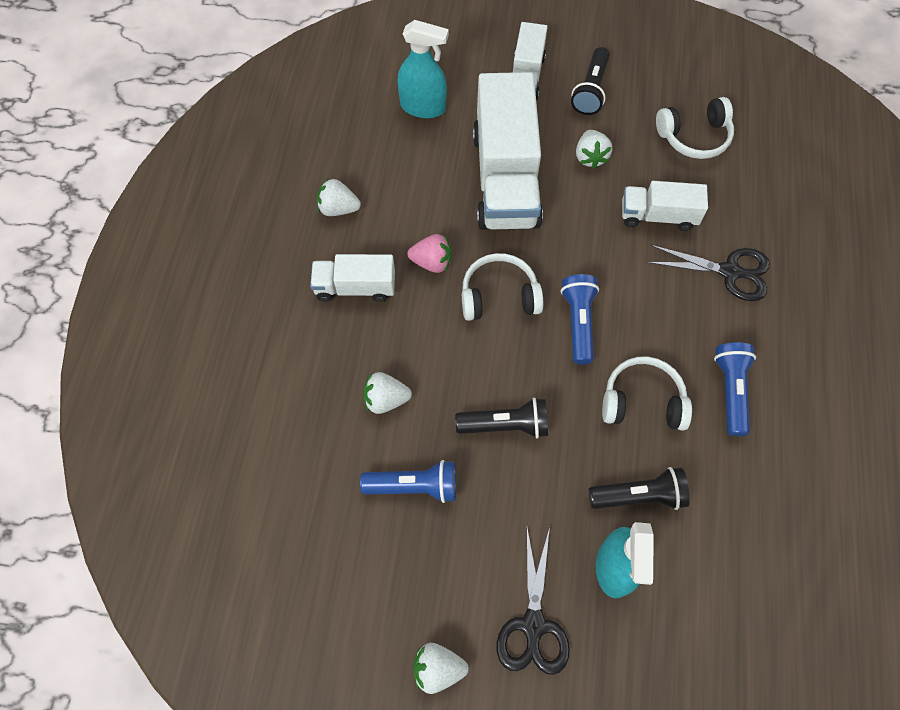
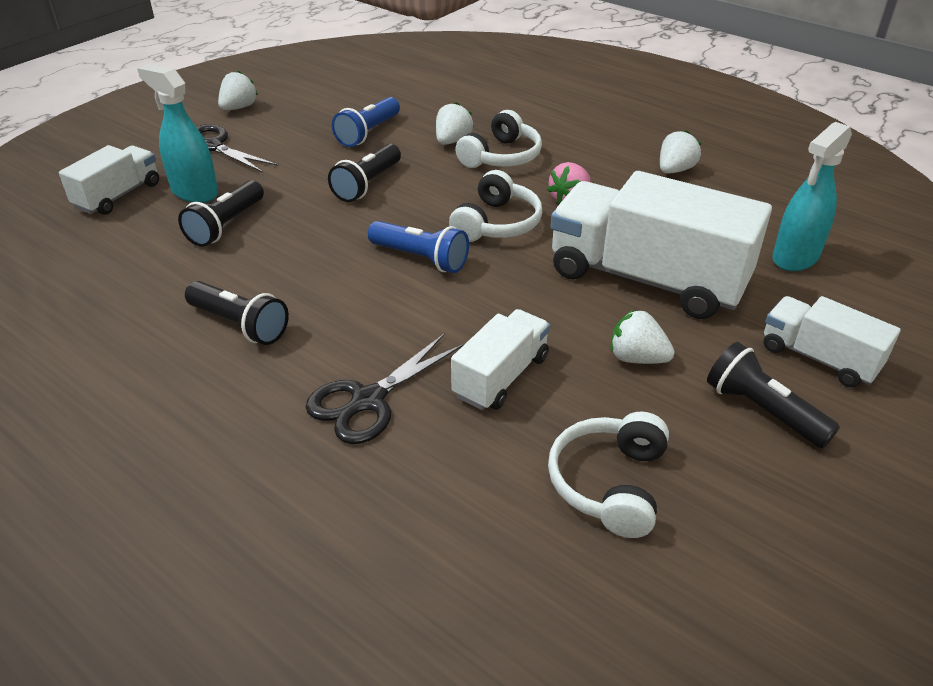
camera: 120 degrees right, 25 degrees down
white truck [310,254,395,302] -> white truck moved to [59,145,159,215]
white headphones [602,356,692,431] -> white headphones moved to [455,110,542,168]
blue flashlight [714,342,756,436] -> black flashlight [185,281,289,345]

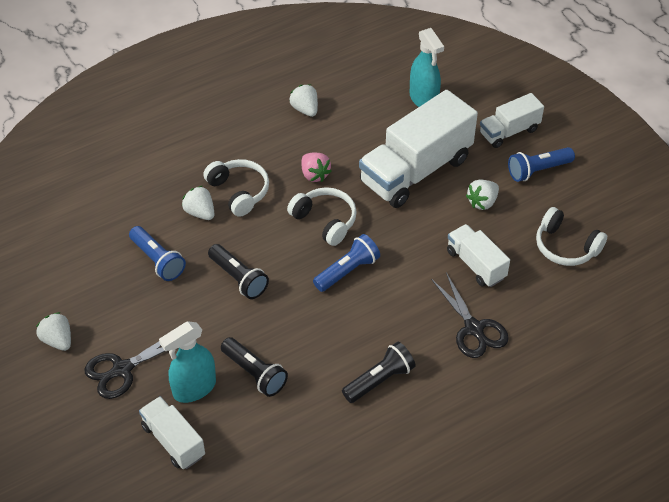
camera: 70 degrees left, 10 degrees up
black flashlight [707,342,840,448] -> blue flashlight [508,147,575,182]

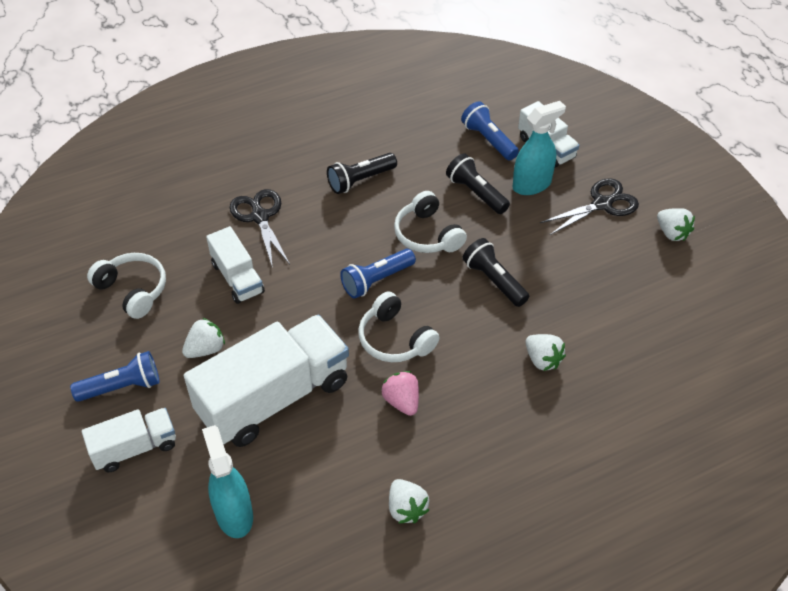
camera: 175 degrees left, 0 degrees up
blue flashlight [129,226,186,281] -> blue flashlight moved to [461,101,519,161]
white headphones [203,159,269,217] -> white headphones moved to [394,191,467,253]

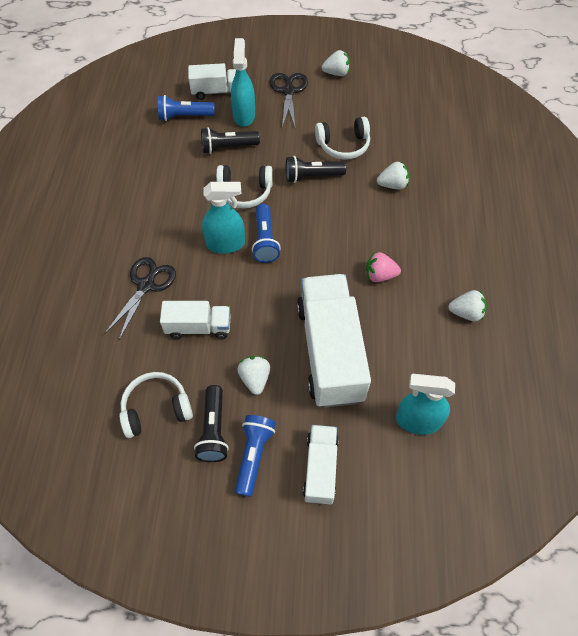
camera: 60 degrees left, 10 degrees up
black scissors [230,189,290,268] -> black scissors turned 105 degrees clockwise [104,257,176,340]
black flashlight [327,153,397,194] -> black flashlight moved to [194,385,229,462]
white headphones [358,291,439,362] -> white headphones moved to [315,117,370,160]
none -> turquoise spray bottle [202,182,245,254]

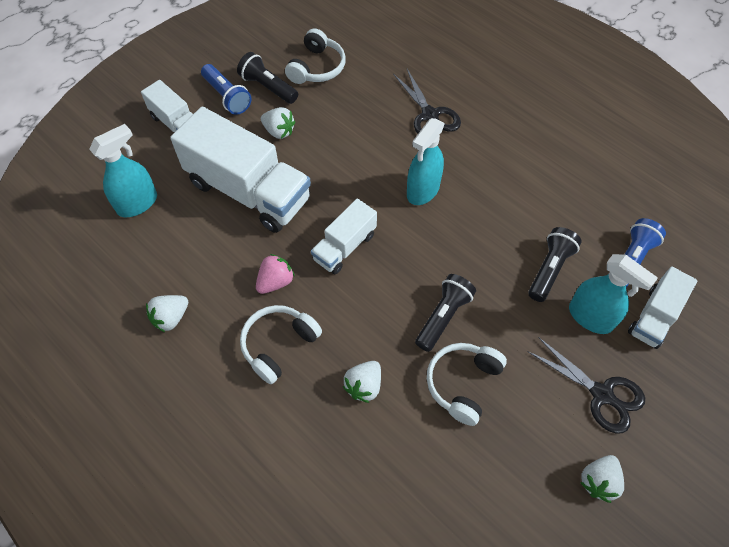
camera: 130 degrees right, 0 degrees up
white truck [160,301,230,339] -> white truck moved to [311,199,377,274]
white headphones [216,165,273,208] -> white headphones moved to [240,305,322,384]
blue flashlight [252,204,281,263] -> none

